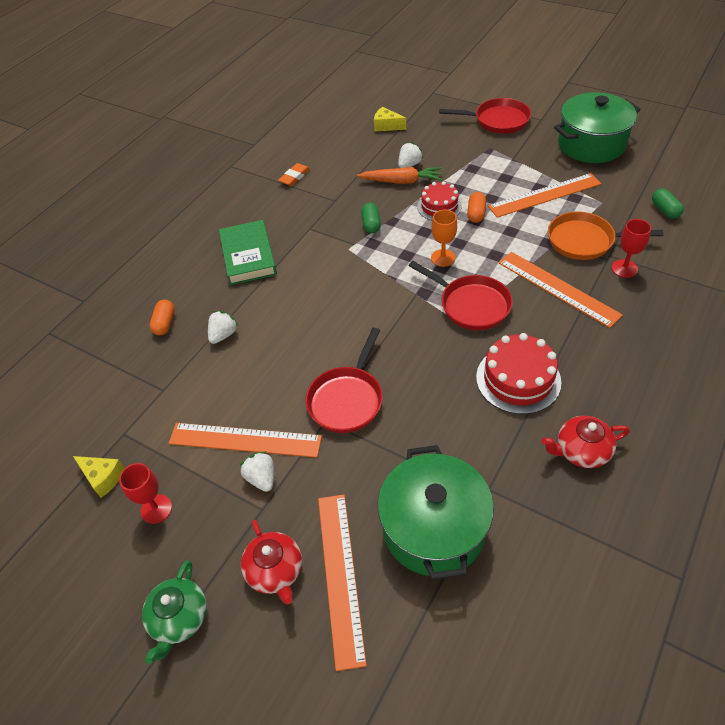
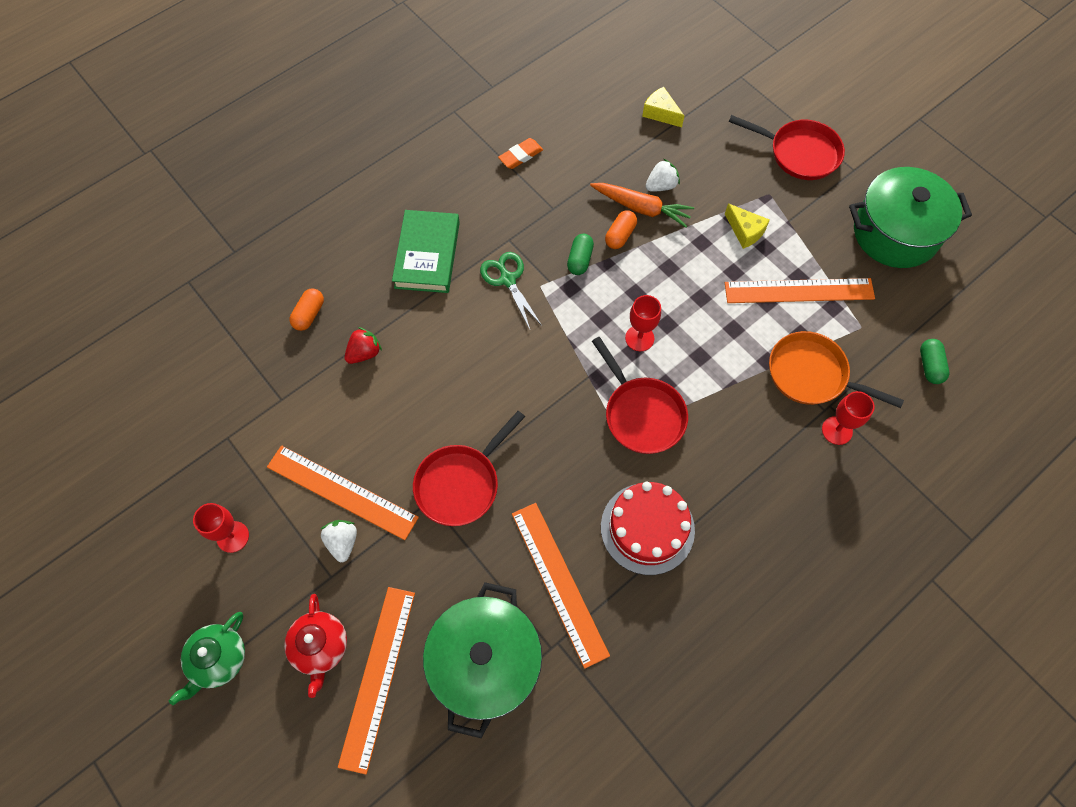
camera: 15 degrees right, 15 degrees up
yellow cheese [73,456,125,498] -> yellow cheese moved to [725,204,770,249]
white strawberry [208,311,238,344] -> red strawberry [345,327,382,364]
red cake [417,181,462,220] -> none
orange goblet [431,210,457,267] -> red goblet [625,295,661,351]
orange capsule [467,192,486,223] -> orange capsule moved to [605,210,637,249]
orange ruler [498,252,623,328] -> orange ruler moved to [512,503,610,669]
red teapot [542,416,630,468] -> none
none -> green scissors [480,252,542,329]

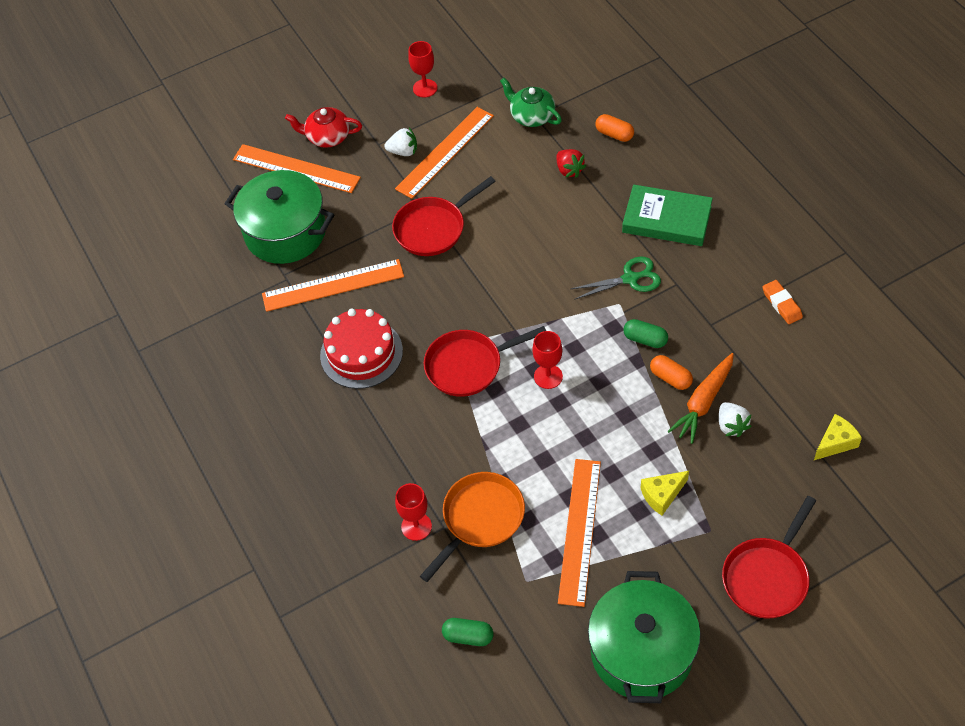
camera: 105 degrees right, 10 degrees down
green teapot [169,612,245,705] -> green teapot moved to [500,77,562,127]
red pan [413,411,525,526] -> red pan turned 90 degrees counterclockwise [392,176,496,256]

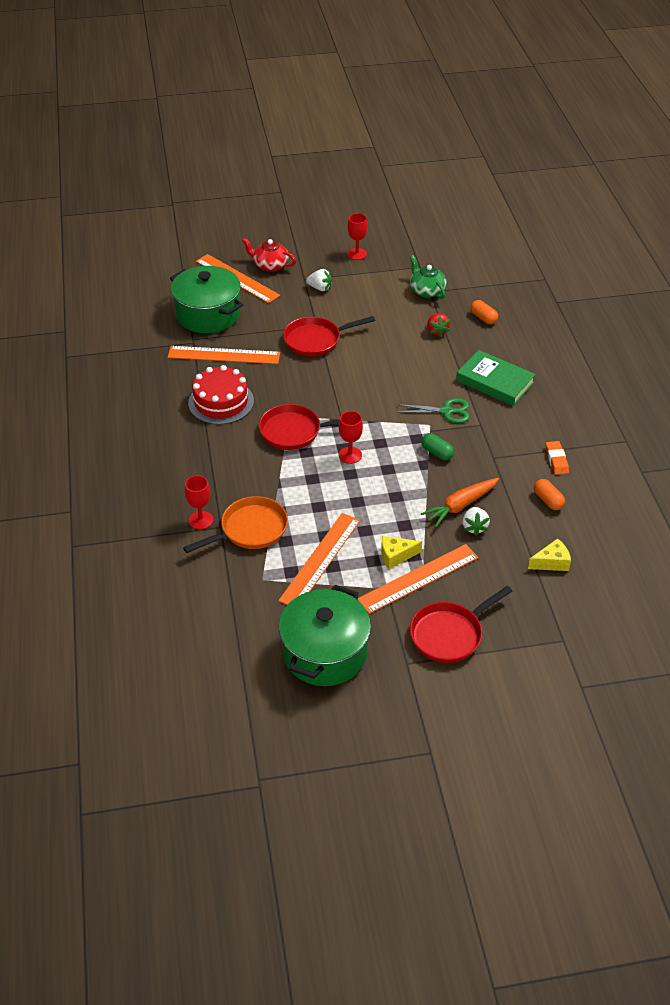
camera: 15 degrees right, 10 degrees down
orange ruler [395,107,494,199] -> orange ruler moved to [358,544,478,614]
green capsule [442,618,493,646] -> none
orange capsule [650,355,693,390] -> orange capsule moved to [534,479,565,510]

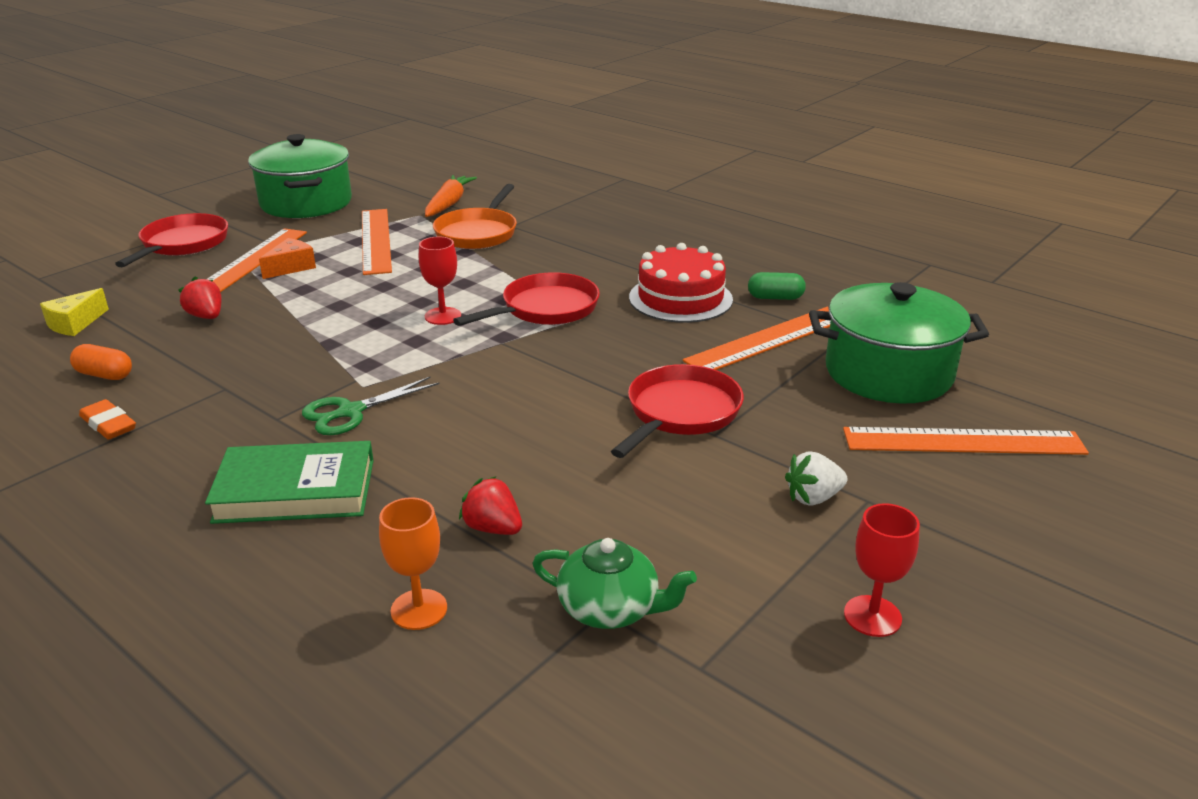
camera: 140 degrees right, 15 degrees down
red goblet [185,475,213,530] -> none
red teapot [242,238,296,272] -> none
yellow cheese [381,536,422,569] -> orange cheese [259,238,316,279]
green capsule [421,433,454,460] -> green capsule moved to [748,272,806,300]
orange carrot [421,478,499,527] -> orange carrot moved to [425,175,477,217]
white strawberry [462,507,490,536] -> red strawberry [178,277,221,319]
orange capsule [470,300,498,324] -> orange goblet [379,497,447,630]

